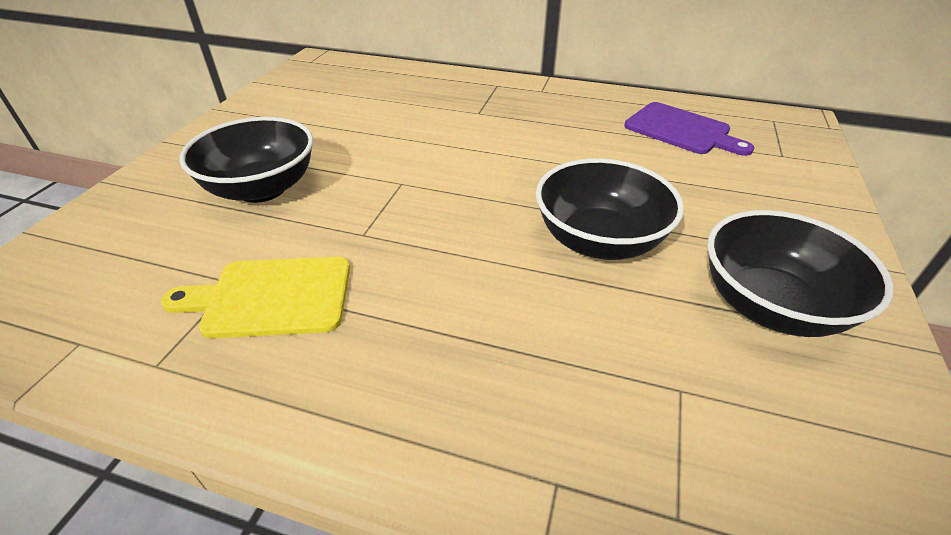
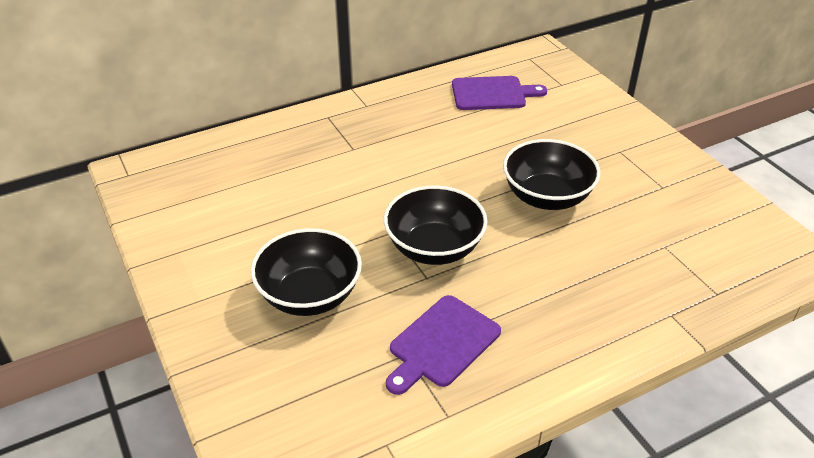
camera: 45 degrees left, 0 degrees up
yellow cutting board [161,257,350,338] -> purple cutting board [386,295,501,395]
black bowl [707,210,893,337] -> black bowl moved to [384,185,488,265]

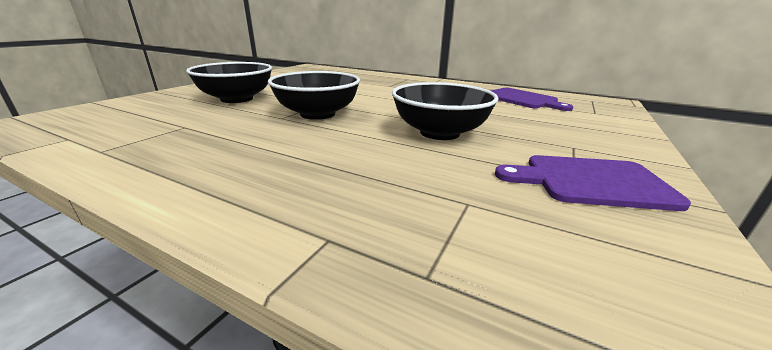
camera: 55 degrees right, 15 degrees down
purple cutting board [386,295,501,395] -> purple cutting board moved to [495,155,691,211]

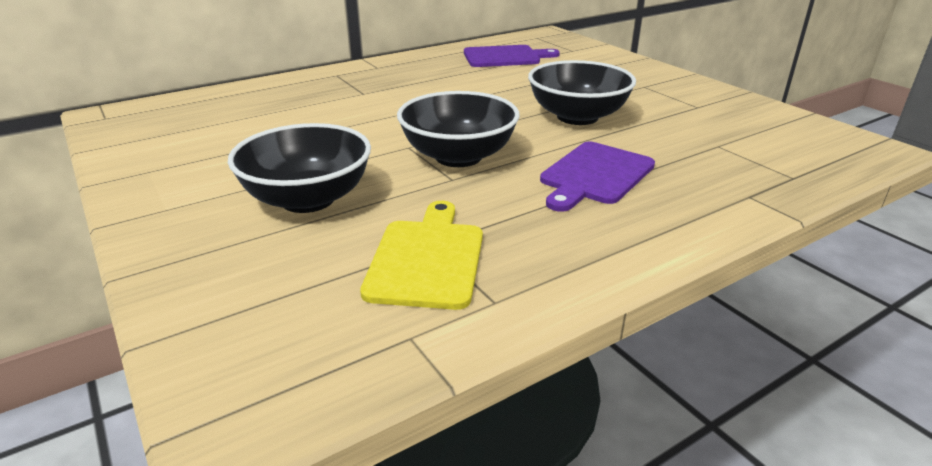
camera: 60 degrees left, 5 degrees up
purple cutting board [495,155,691,211] -> purple cutting board moved to [540,142,655,212]
none -> yellow cutting board [360,201,483,310]

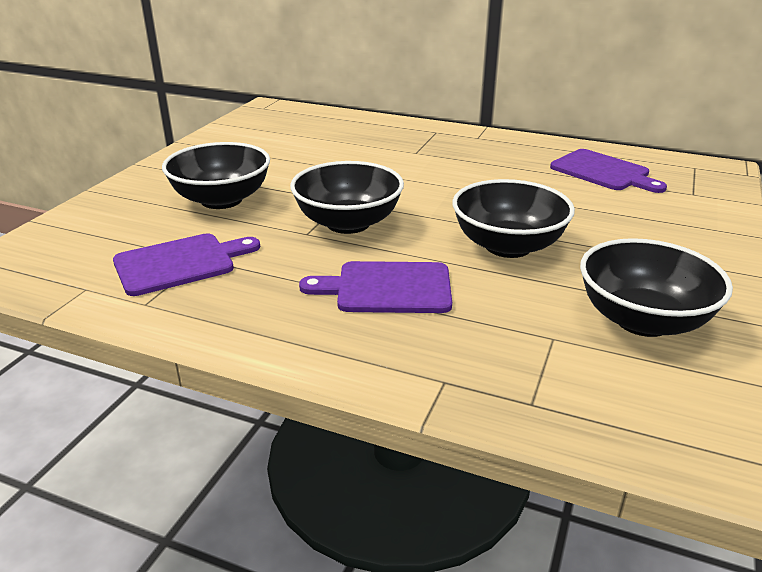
camera: 55 degrees right, 0 degrees up
yellow cutting board [360,201,483,310] -> purple cutting board [113,233,260,296]
none -> black bowl [580,238,733,337]

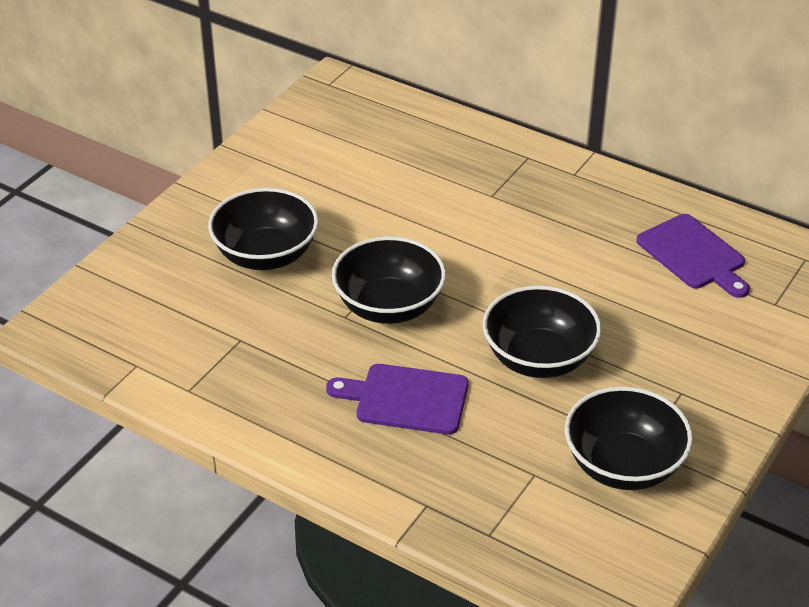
camera: 10 degrees right, 10 degrees up
purple cutting board [113,233,260,296] -> none

